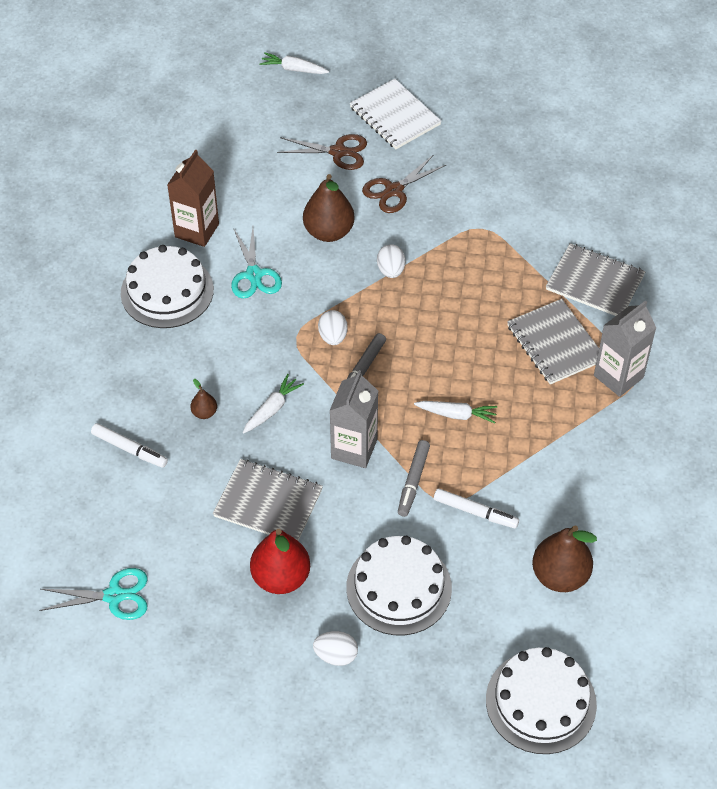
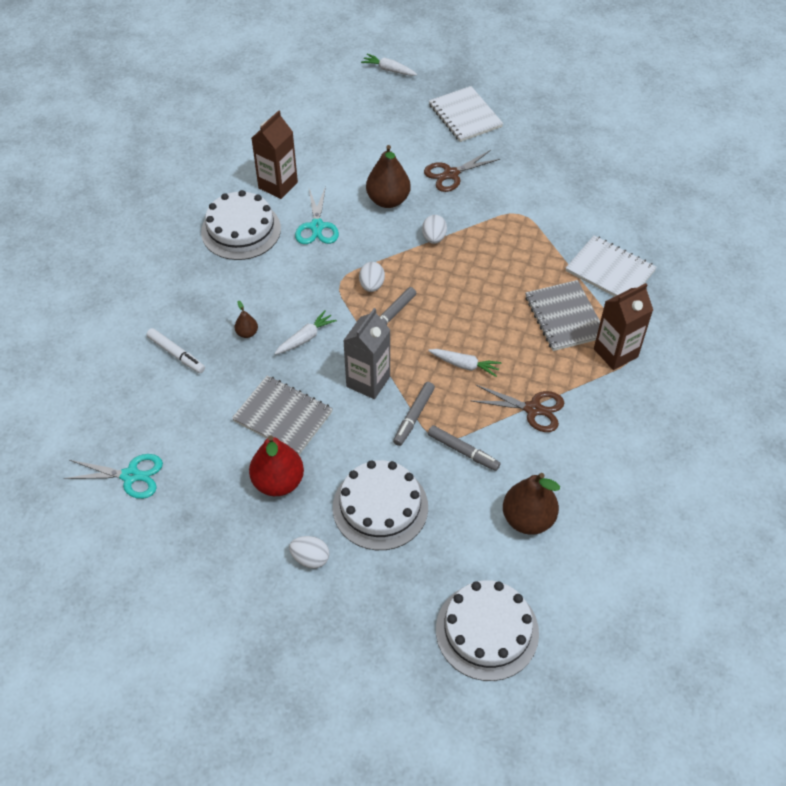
camera: 10 degrees right, 0 degrees up
brown scissors [277,134,367,170] -> brown scissors moved to [472,384,564,432]
white marker [434,488,519,528] -> grey marker [428,425,501,471]
grey notebook [546,243,646,316] -> white notebook [566,235,657,297]
grey carton [594,300,656,397] -> brown carton [594,283,653,370]

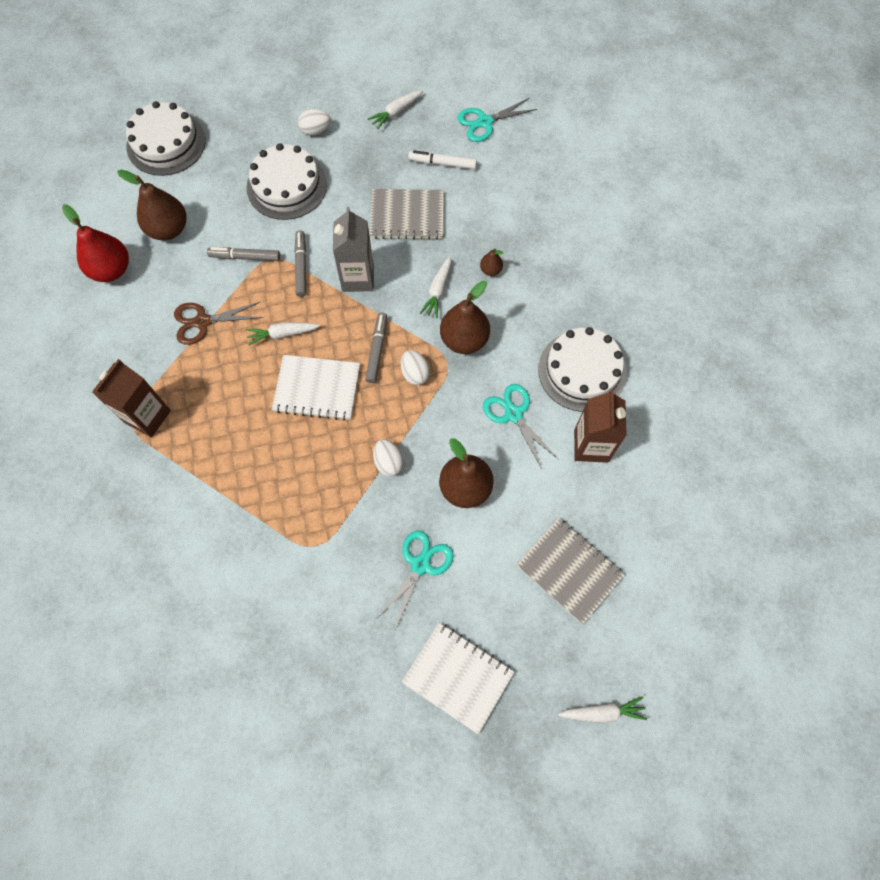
camera: 150 degrees right, 15 degrees up
white marker [146,328,205,373] -> white marker moved to [408,150,477,169]
red pear [249,435,304,496] -> red pear moved to [62,204,129,282]
brown scissors [424,150,500,192] -> turquoise scissors [377,530,454,628]
grey notebook [525,280,600,351] -> grey notebook moved to [516,518,625,624]
white notebook [566,235,657,297] -> white notebook moved to [272,355,360,421]
none -> white carrot [368,90,423,129]
none -> brown pear [440,281,490,354]

